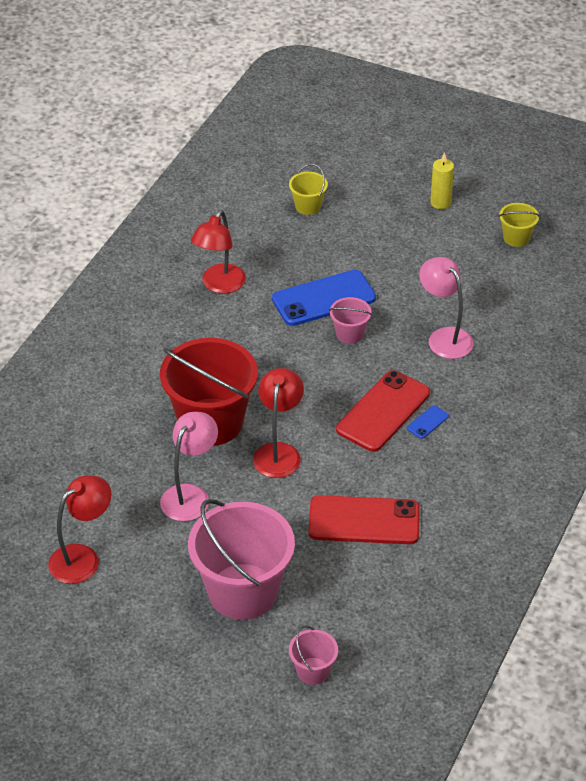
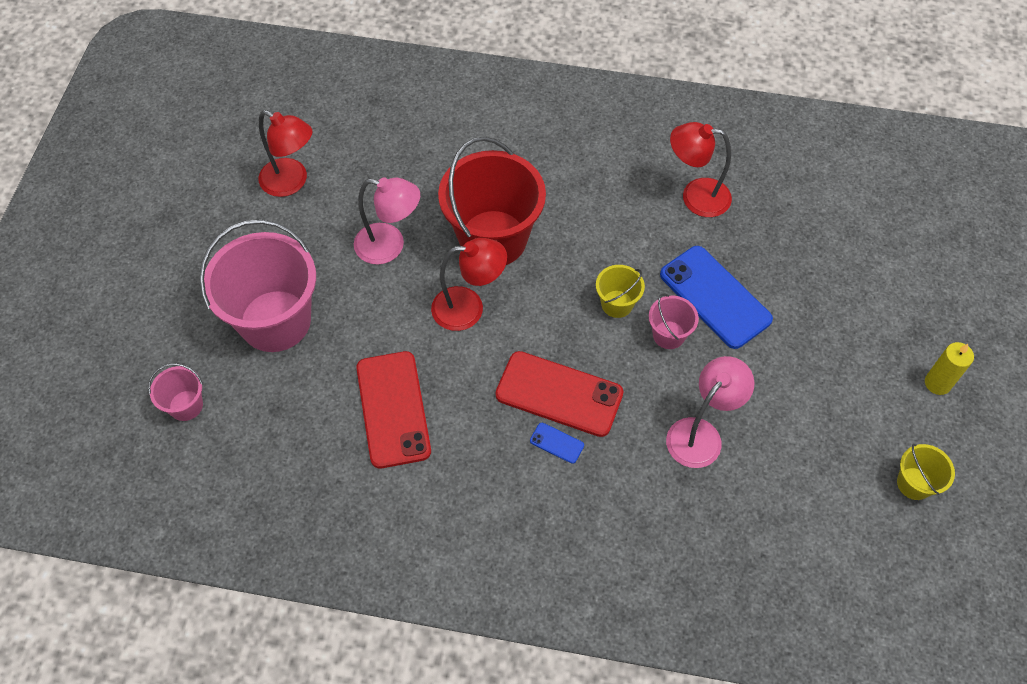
camera: 75 degrees right, 15 degrees up
yellow bucket [289,164,328,215] -> yellow bucket moved to [596,265,645,318]

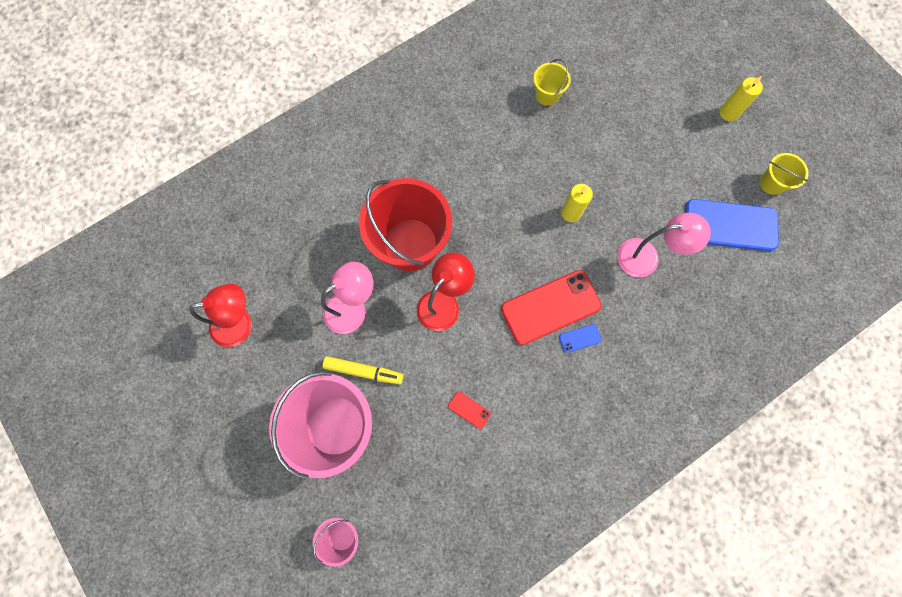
camera: 45 degrees left, 15 degrees up
red phone [356,351,431,468] -> red phone [448,391,491,429], size x0.42
yellow bucket [596,265,645,318] -> yellow bucket moved to [533,59,571,106]
pink bucket [649,294,699,349] -> yellow candle [561,184,593,222]
blue phone [660,246,773,349] -> blue phone moved to [685,199,779,251]
pink lamp [666,356,755,468] -> pink lamp turned 90 degrees clockwise [617,213,711,277]
red lamp [670,122,732,217] -> none
none -> yellow marker [322,356,403,384]

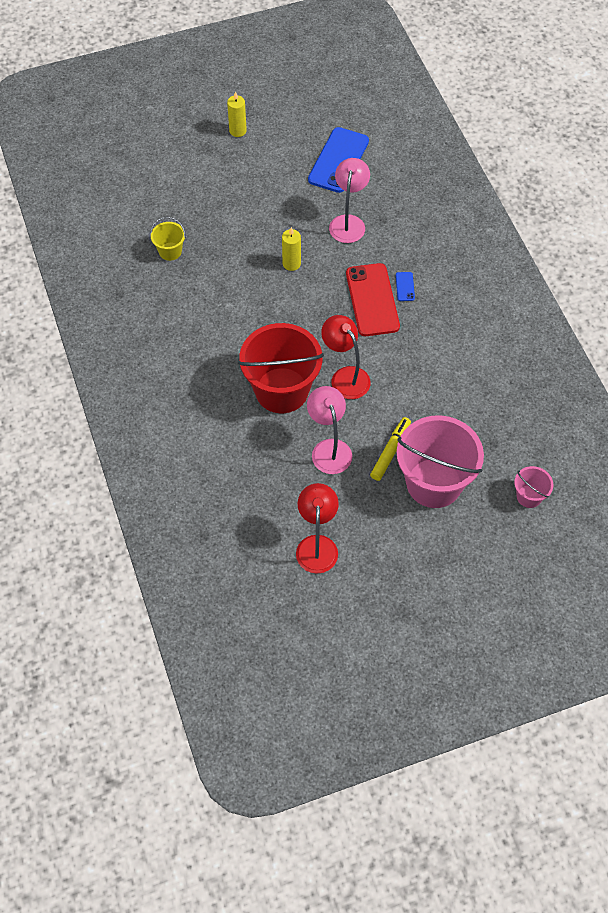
camera: 75 degrees left, 15 degrees down
red phone [448,391,491,429] -> none
yellow bucket [760,153,808,195] -> none

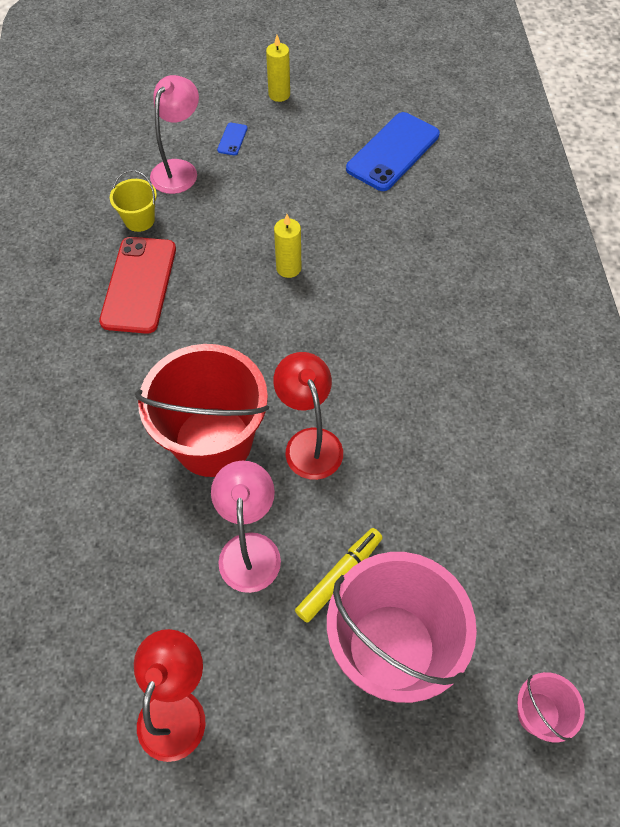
camera: 15 degrees right, 0 degrees up
pink lamp [329,158,370,243] -> pink lamp moved to [150,75,199,194]
red phone [346,263,400,336] -> red phone moved to [99,237,176,334]
blue phone [396,272,415,301] -> blue phone moved to [217,123,247,156]

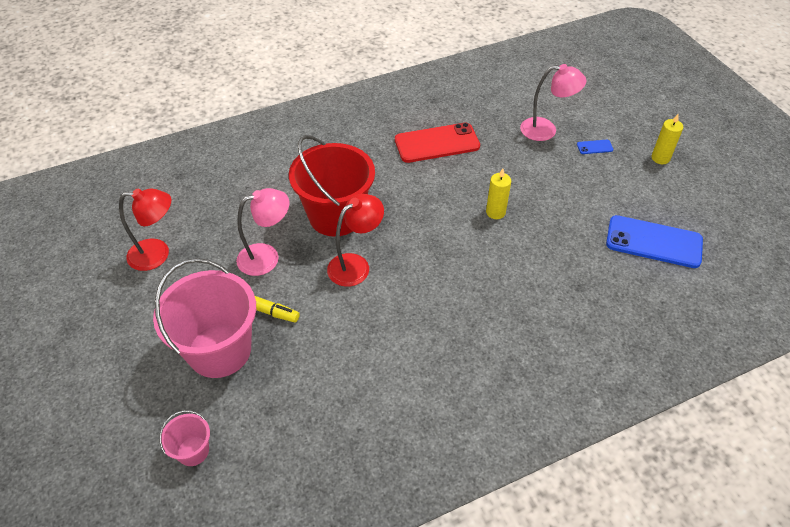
camera: 70 degrees right, 10 degrees down
yellow bucket [110,170,157,232] -> none

